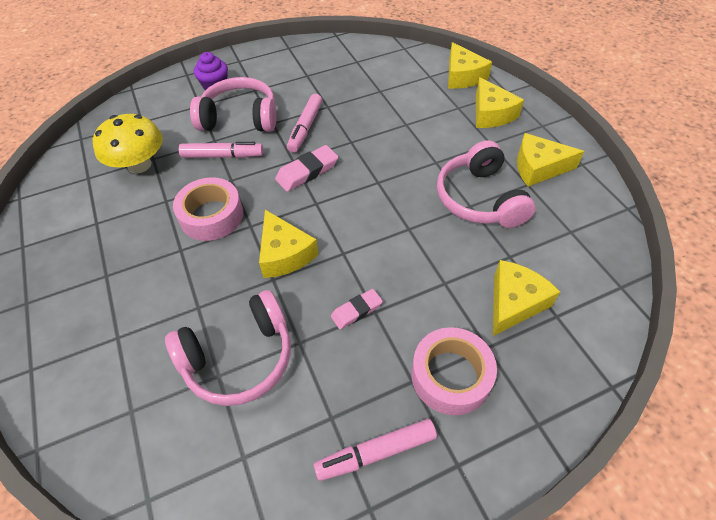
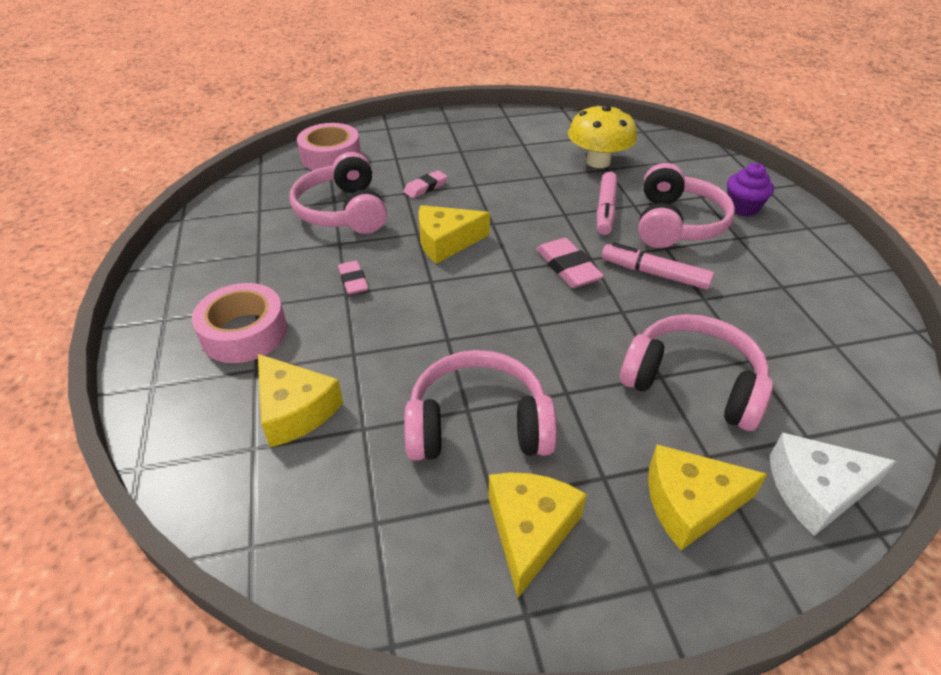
camera: 100 degrees right, 10 degrees down
pink tape [173,177,243,241] -> pink tape moved to [297,123,361,170]
pink marker [314,419,437,481] -> none
yellow cheese [448,42,492,89] -> white cheese [770,433,896,536]
none -> pink eraser [403,170,448,198]
none -> pink headphones [620,314,773,431]

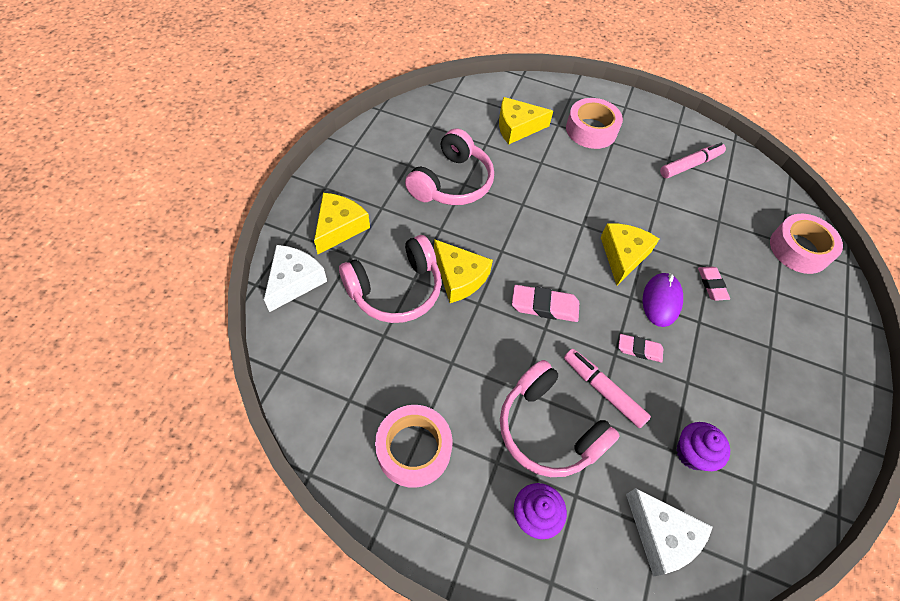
camera: 120 degrees right, 15 degrees up
pink headphones [290,152,387,234] -> none
pink eraser [338,260,369,295] -> pink eraser moved to [618,334,663,362]
yellow cheese [488,472,587,598] -> yellow cheese moved to [434,239,493,303]
yellow mushroom [568,104,637,168] -> purple cupcake [676,422,730,471]
pink marker [602,242,714,289] -> pink marker moved to [660,143,726,178]
none -> pink tape [375,405,452,488]
none -> white cheese [626,488,713,577]
none -> purple mouse [643,273,683,327]

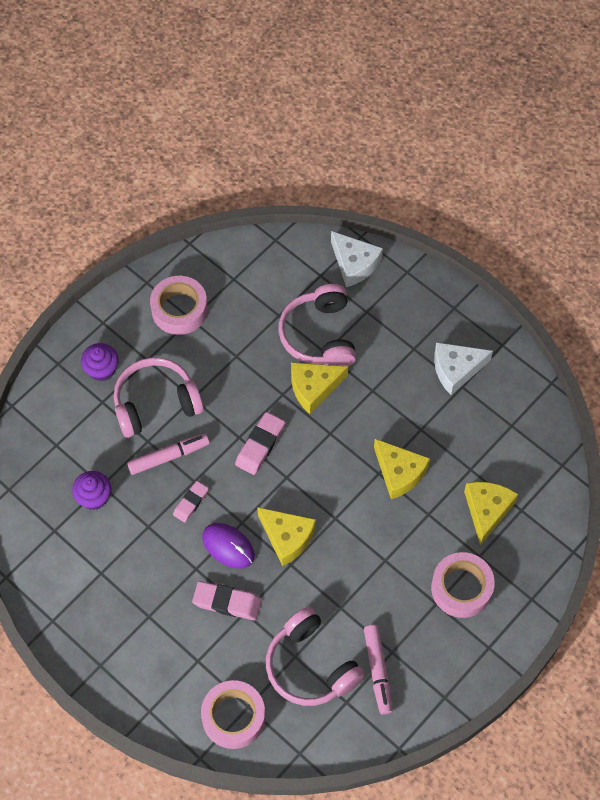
camera: 115 degrees right, 5 degrees up
yellow cheese [314,193,370,254] -> yellow cheese moved to [374,439,430,499]
pink headphones [405,128,494,205] -> pink headphones moved to [266,607,365,706]
white cheese [626,488,713,577] -> white cheese moved to [434,342,493,395]
pink eraser [698,267,730,301] -> pink eraser [192,581,262,621], size x1.52

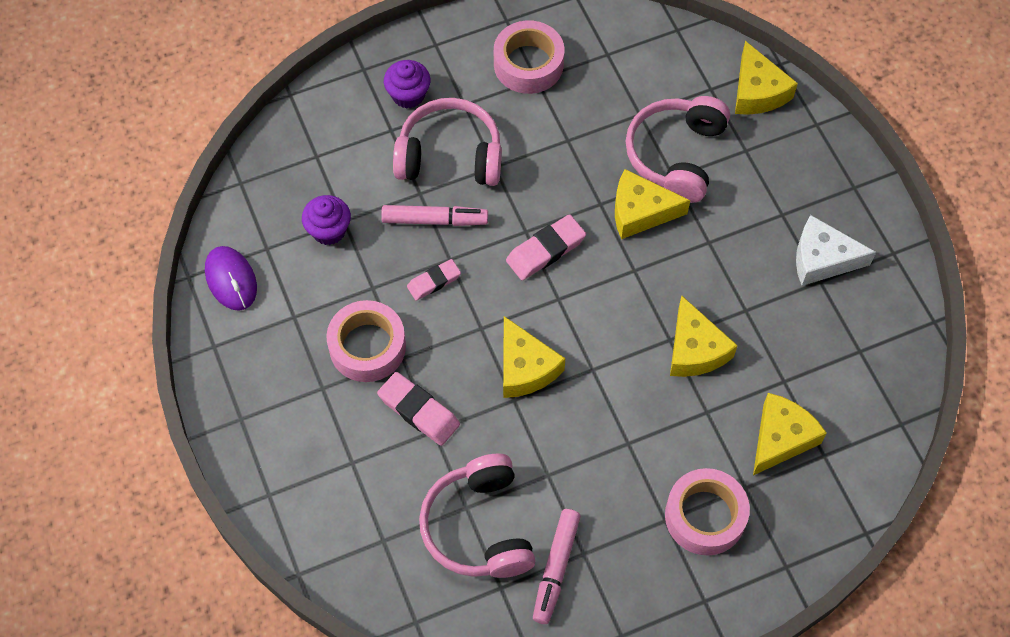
camera: 25 degrees right, 0 degrees up
pink tape [201,680,265,749] -> pink tape moved to [326,300,406,382]
purple mouse [202,523,255,569] -> purple mouse moved to [205,246,257,311]
white cheese [331,231,383,287] -> yellow cheese [735,41,798,115]

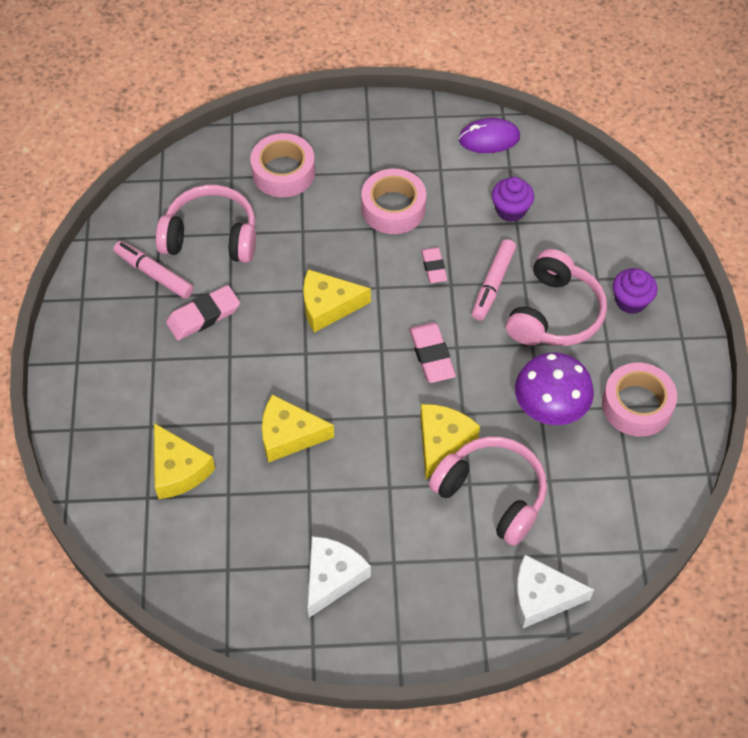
camera: 110 degrees right, 5 degrees down
pink eraser [377,372,460,446] -> pink eraser moved to [166,285,240,340]
pink tape [665,468,750,555] -> pink tape moved to [250,133,315,198]
yellow cheese [735,41,798,115] -> white cheese [515,555,594,628]
none -> purple mushroom [515,353,594,425]

